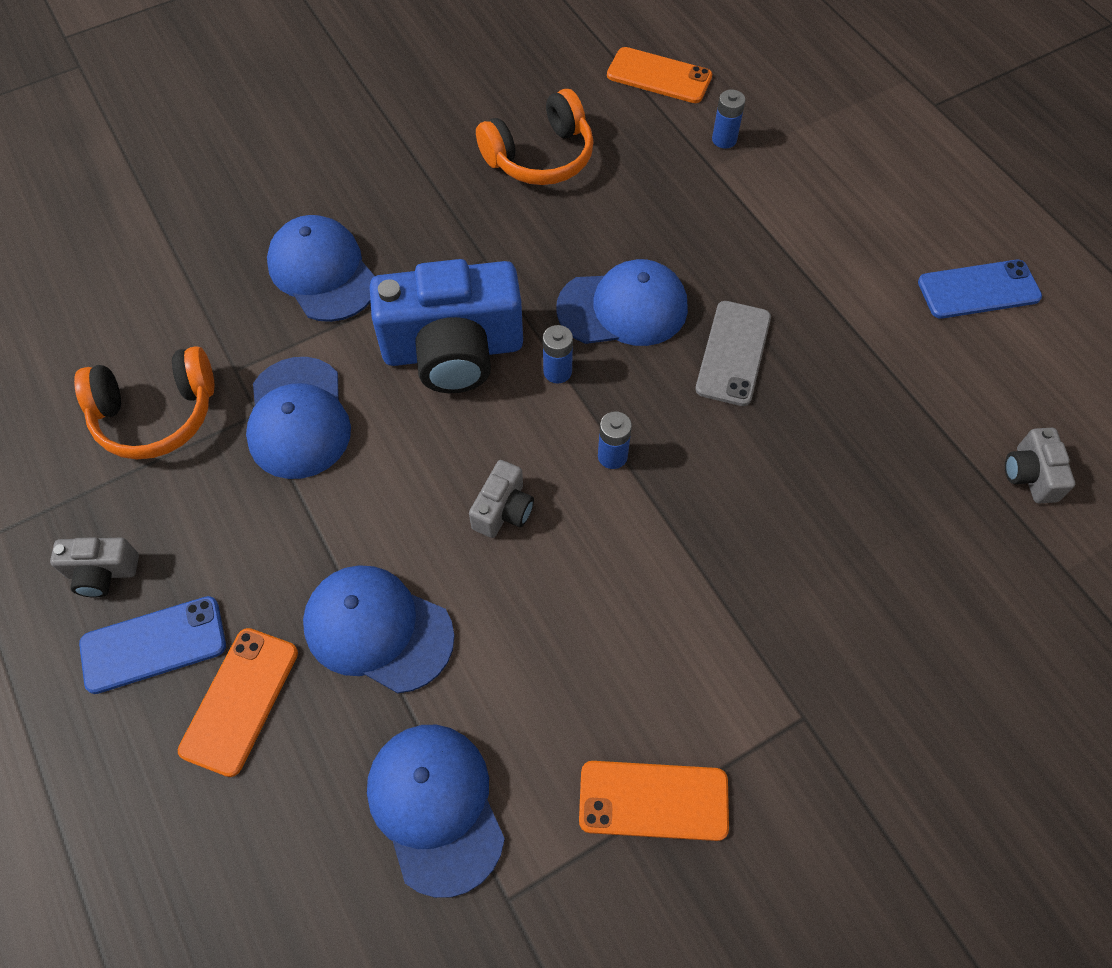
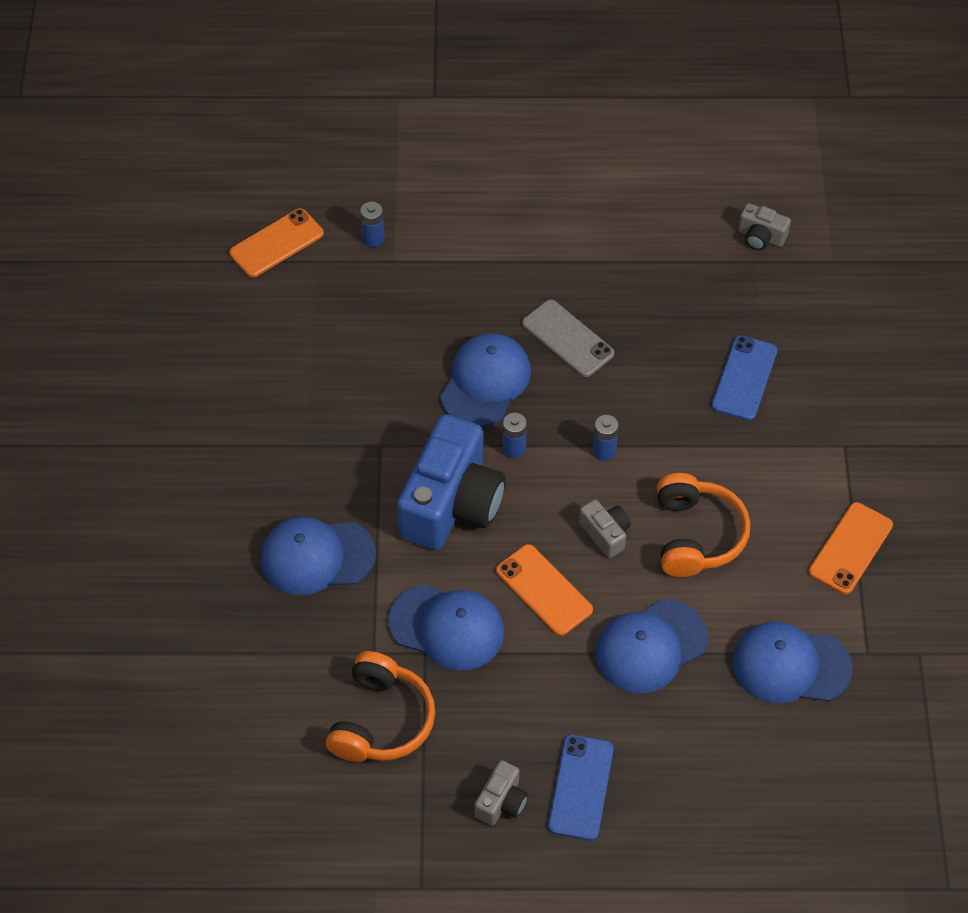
camera: 60 degrees left, 5 degrees down
orange phone [178,628,298,777] -> orange phone moved to [496,544,593,636]
orange headphones [476,89,594,185] -> orange headphones moved to [657,473,750,577]
blue phone [918,260,1042,319] -> blue phone moved to [712,335,777,421]

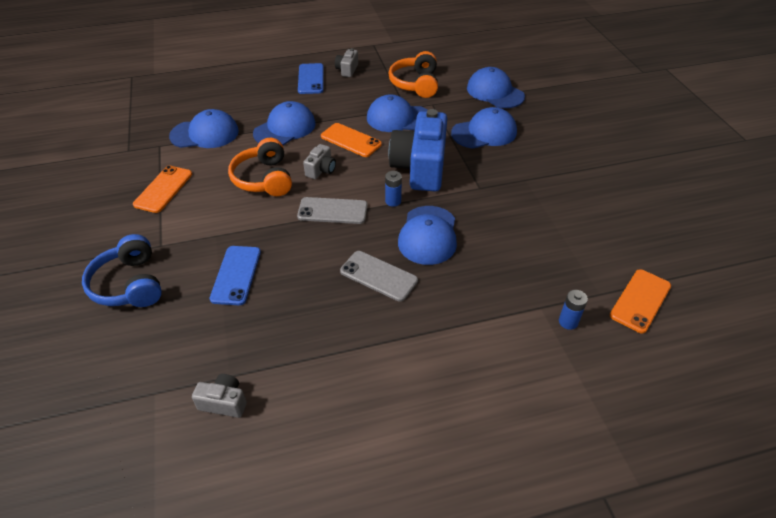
camera: 165 degrees right, 10 degrees down
grey camera [579,499,631,558] -> grey camera turned 105 degrees counterclockwise [303,144,336,179]
blue battery [593,415,619,460] -> grey phone [297,197,367,224]
none -> blue headphones [82,234,162,307]
none -> blue cap [467,67,525,108]

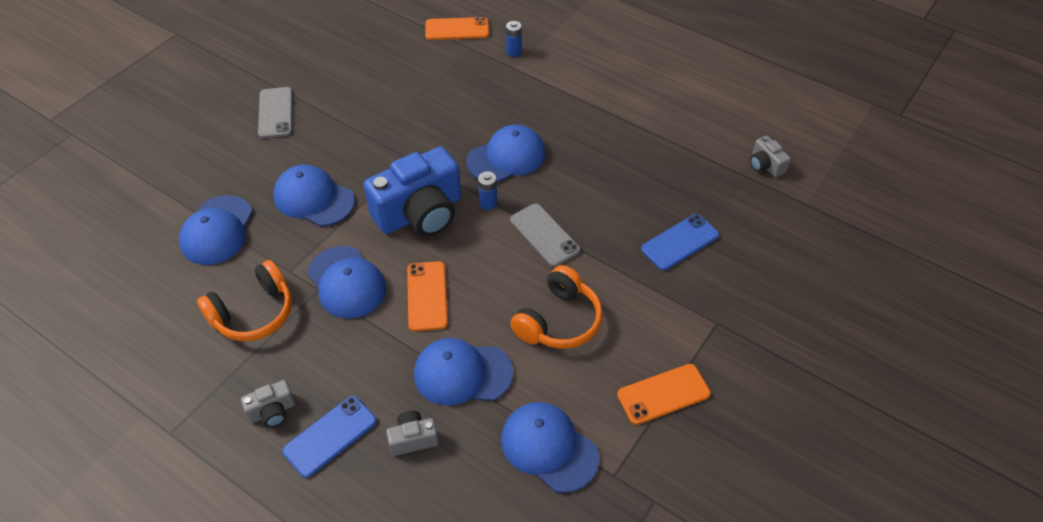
camera: 130 degrees left, 5 degrees up
blue headphones [82,234,162,307] -> none
grey camera [303,144,336,179] -> grey camera moved to [386,410,439,456]
grey phone [340,251,418,302] -> grey phone moved to [258,87,292,138]

